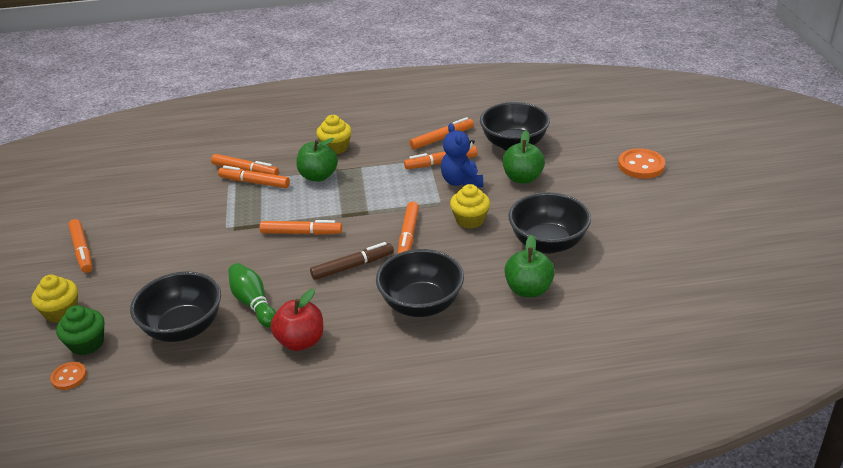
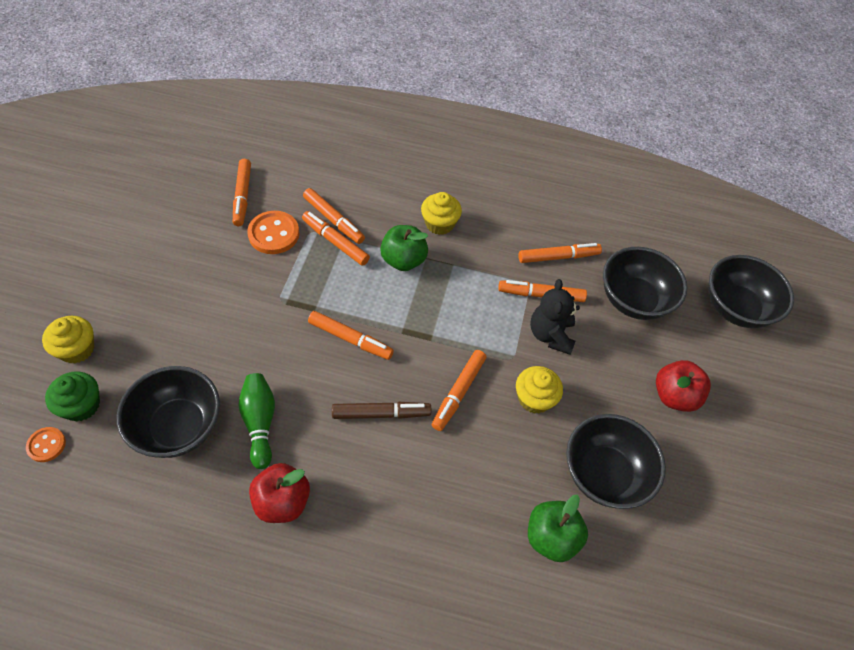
camera: 15 degrees right, 20 degrees up
orange marker [68,219,92,273] -> orange marker moved to [233,159,251,226]
black bowl [376,249,464,317] -> black bowl moved to [708,255,794,328]
blue teddy bear [441,123,483,187] -> black teddy bear [530,279,580,355]
green apple [502,130,545,184] -> none
orange button [618,148,665,179] -> orange button moved to [247,211,299,254]
none -> red apple [656,360,711,412]

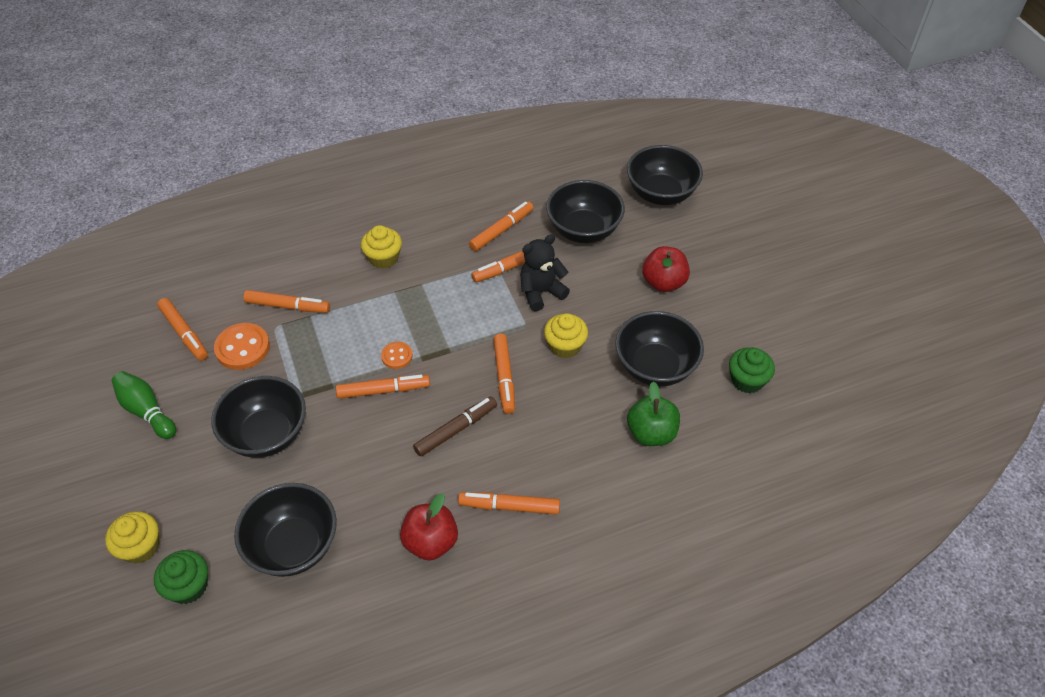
camera: 30 degrees left, 5 degrees down
orange button [26,427,66,462] -> orange button moved to [381,342,413,369]
green bowling pin [238,373,275,469] -> green bowling pin moved to [112,371,176,439]
orange marker [302,211,370,266] -> orange marker moved to [458,492,560,514]
green apple [380,225,428,271] -> none
black teddy bear [530,279,580,355] -> black teddy bear turned 90 degrees clockwise [520,234,570,311]
none -> black bowl [211,376,306,458]
none -> green cupcake [729,347,775,393]

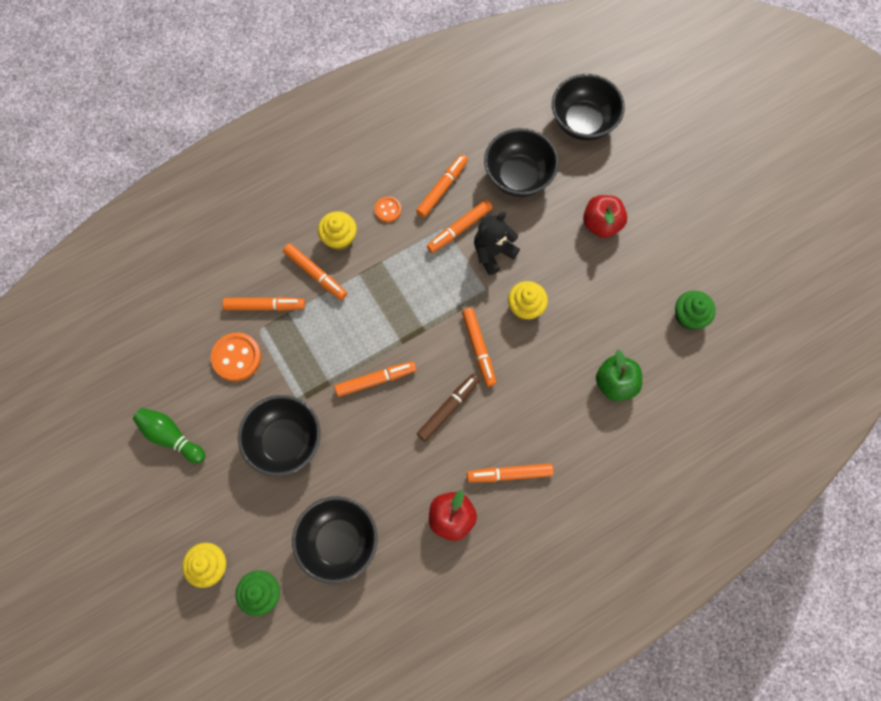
camera: 10 degrees left, 20 degrees up
orange marker [157,298,208,361] -> orange marker moved to [283,244,347,300]
orange button [381,342,413,369] -> orange button moved to [374,196,401,222]
black bowl [615,311,704,387] -> none

